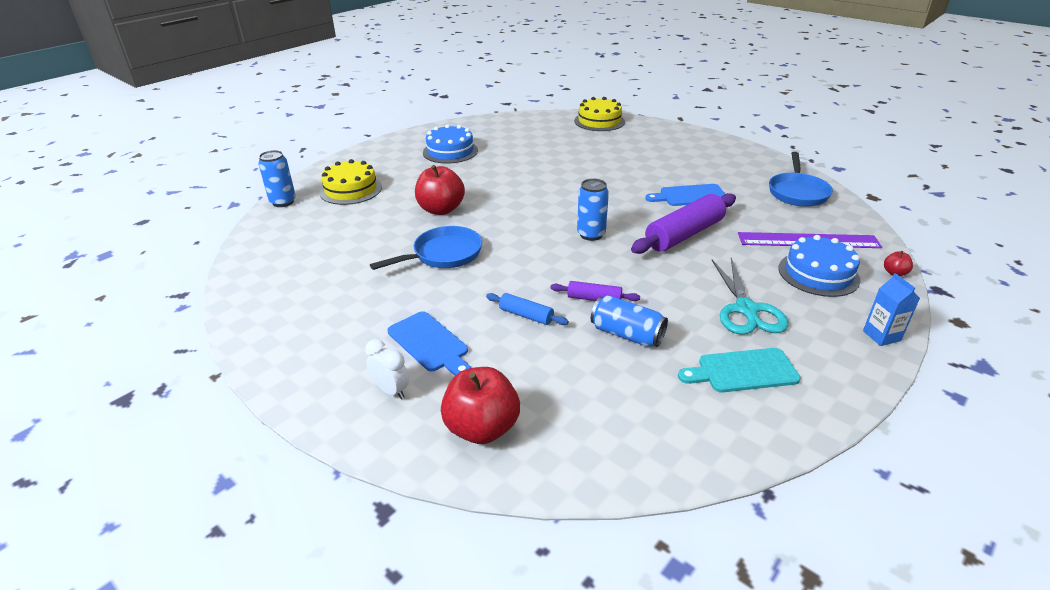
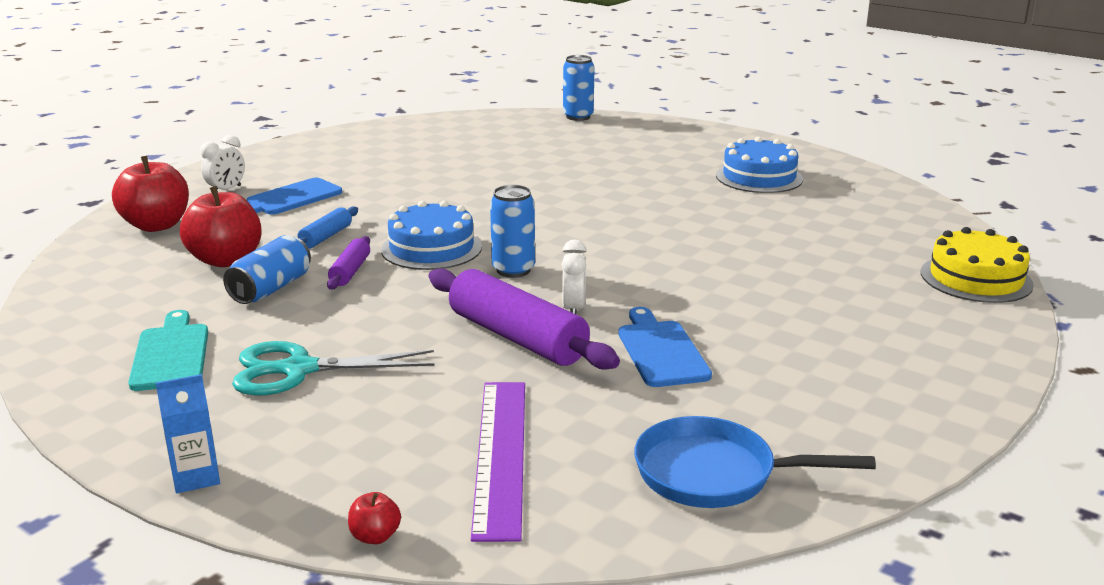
camera: 85 degrees right, 10 degrees down
yellow cake [319,159,382,205] -> none
blue pan [370,226,482,270] -> none
red apple [415,165,465,215] -> red apple moved to [180,186,262,267]
blue cake [778,235,861,297] -> blue cake moved to [381,201,482,270]
none -> white clock [562,239,587,314]

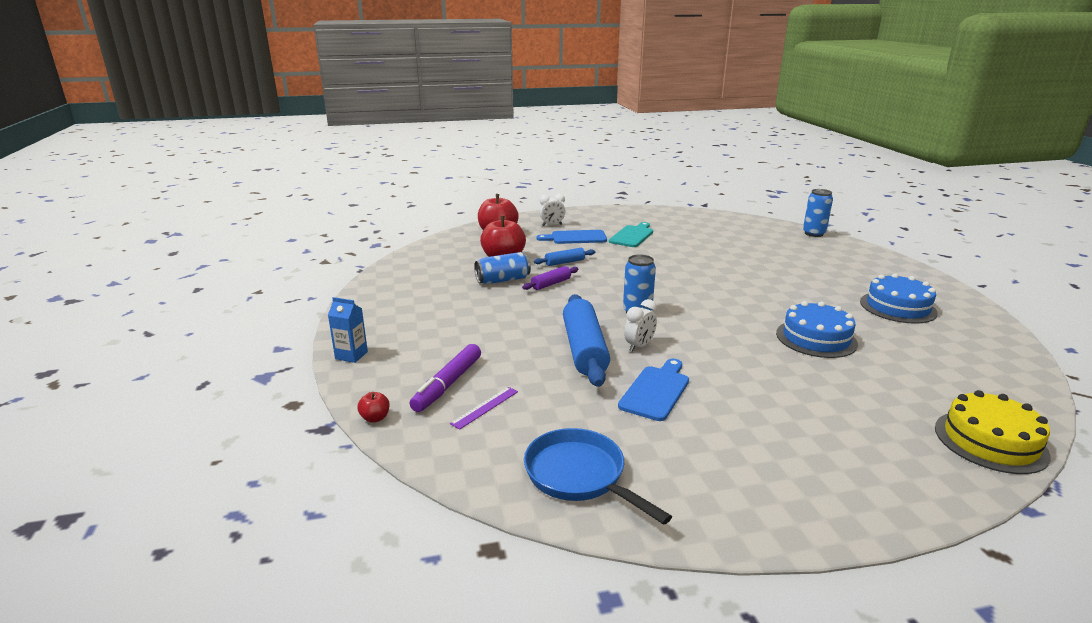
camera: 40 degrees right, 0 degrees up
turquoise cutting board [128,310,208,391] -> turquoise cutting board moved to [609,222,653,247]
turquoise scissors [232,341,435,396] -> none
blue cake [381,201,482,270] -> blue cake moved to [776,301,858,358]
purple rolling pin [428,268,620,370] -> blue rolling pin [563,294,610,387]
purple ruler [471,382,525,542] -> purple ruler [450,387,518,429], size x0.48
none -> purple marker [410,344,481,412]

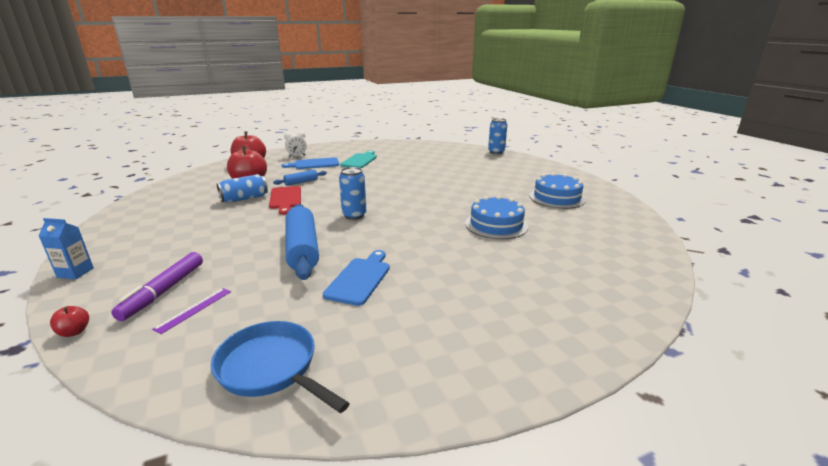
camera: 10 degrees left, 0 degrees up
purple rolling pin [522,266,578,290] -> red cutting board [269,186,301,215]
white clock [624,299,657,352] -> none
yellow cake [935,390,1051,474] -> none

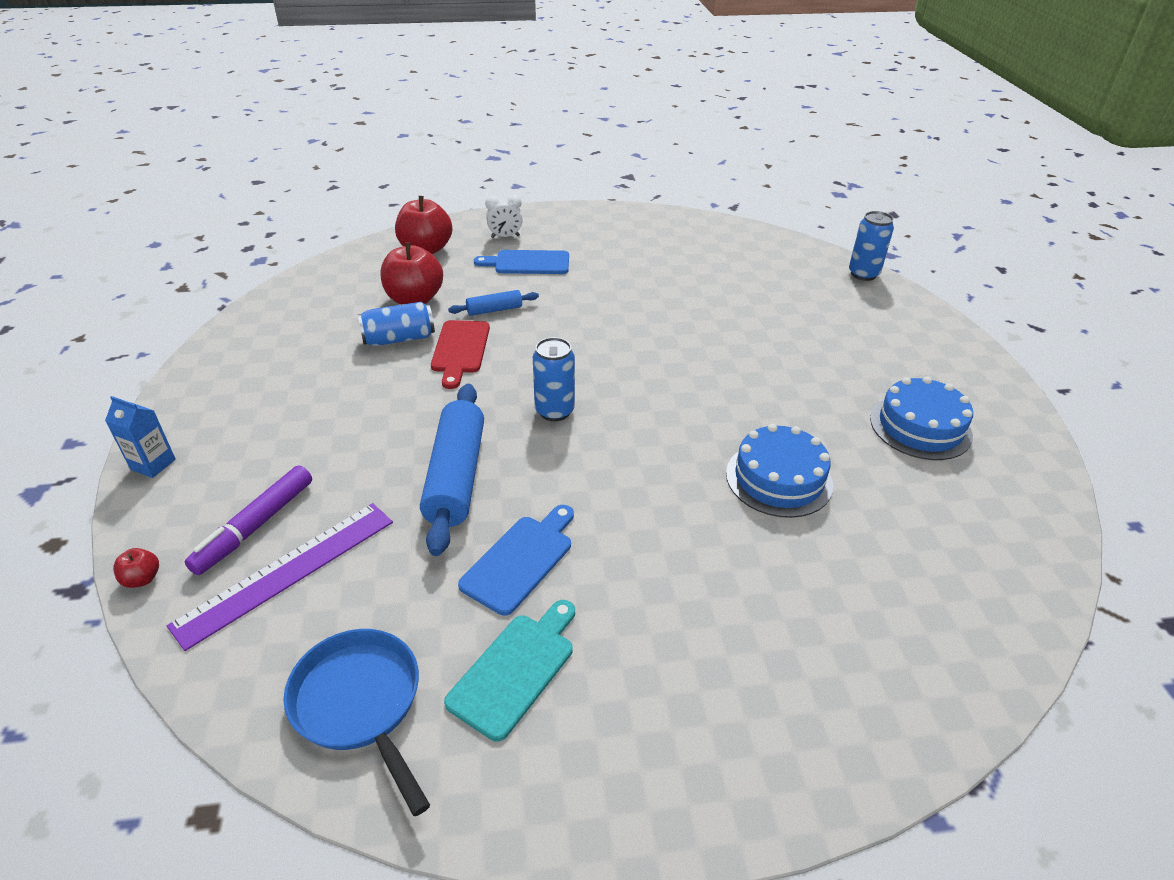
camera: 15 degrees right, 15 degrees up
purple ruler [152,288,231,334] -> purple ruler [167,503,393,651], size x2.08
turquoise cutting board [340,151,377,168] -> turquoise cutting board moved to [444,600,575,741]

